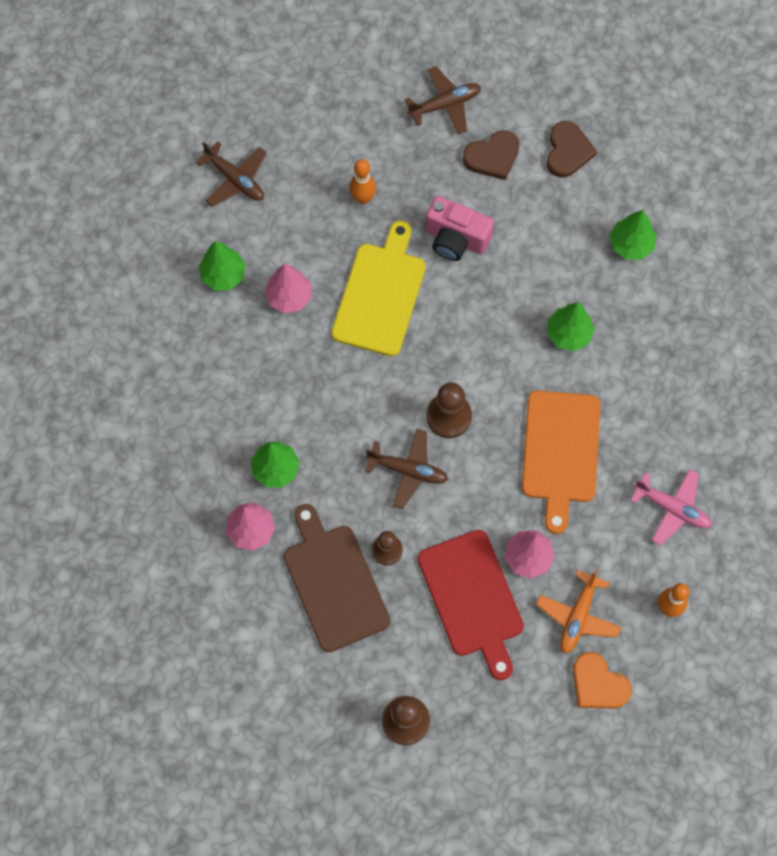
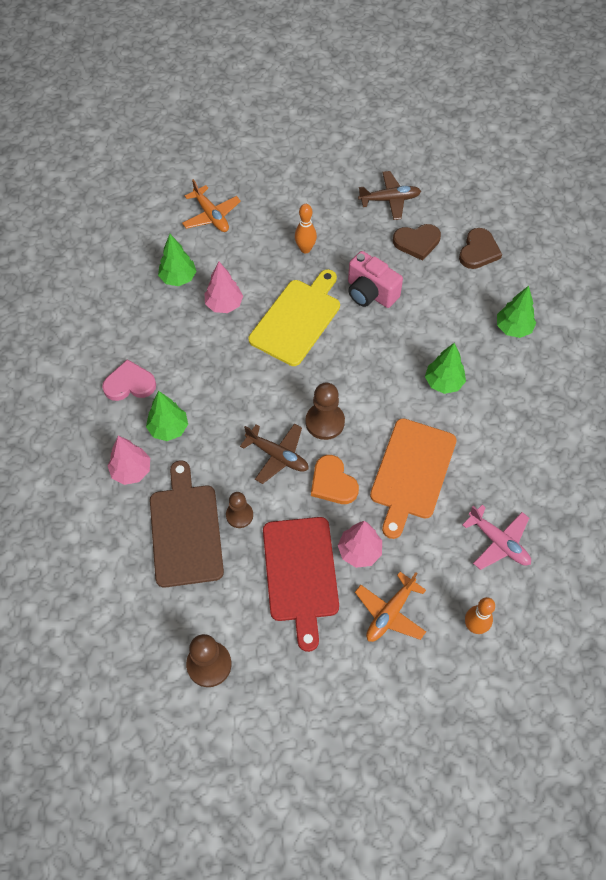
camera: 15 degrees right, 10 degrees down
brown plane [196,141,267,207] -> orange plane [182,179,241,232]
orange heart [573,652,632,708] -> orange heart moved to [311,455,359,504]
none -> pink heart [102,359,156,401]

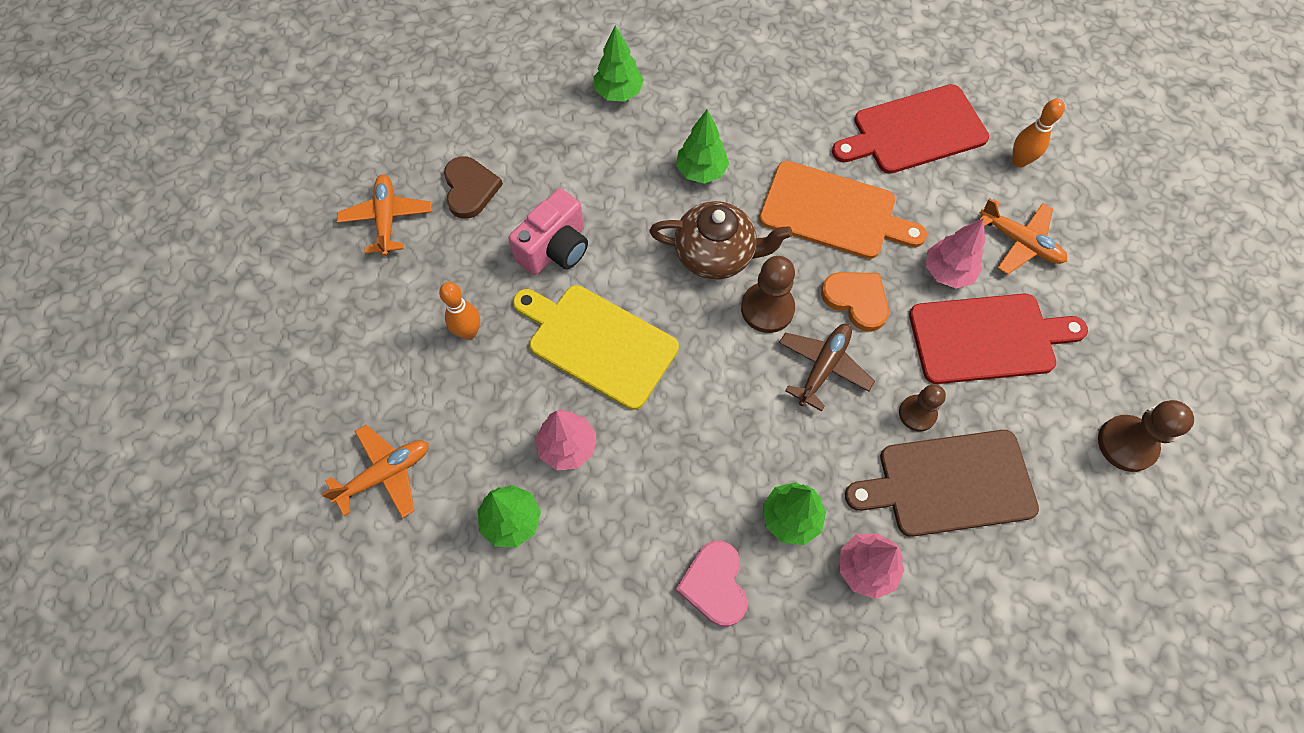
camera: 90 degrees left, 5 degrees up
orange heart [311,455,359,504] -> orange heart turned 105 degrees counterclockwise [821,272,889,332]
brown plane [358,171,421,220] -> orange plane [337,174,432,256]
brown heart [459,228,502,269] -> none
pink plane [462,505,531,570] -> red cutting board [832,84,989,174]
none -> brown teapot [649,201,792,279]

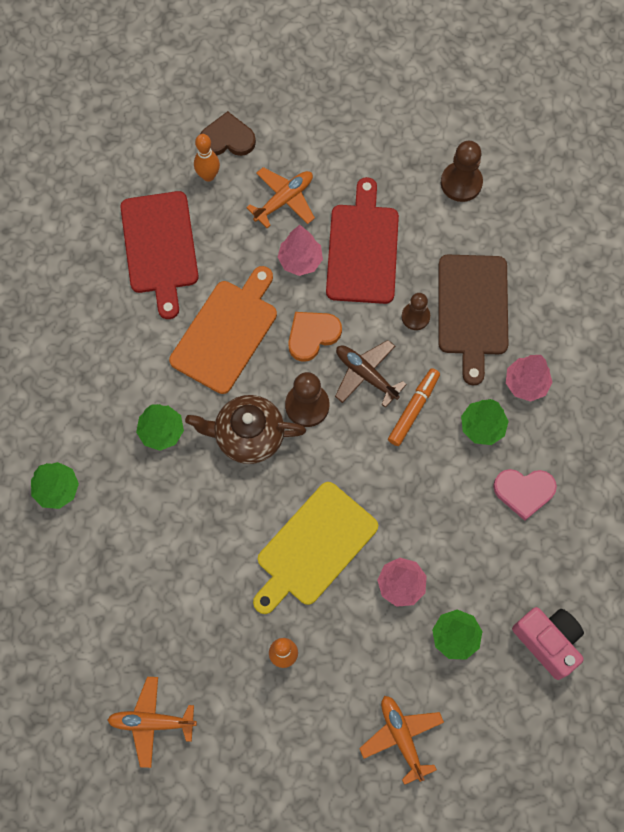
camera: 80 degrees left, 5 degrees up
brown heart [444,156,503,219] -> brown heart moved to [200,111,256,156]
pink camera [508,188,588,275] -> pink camera moved to [512,607,584,680]
brown teapot [649,201,792,279] -> brown teapot turned 105 degrees counterclockwise [185,395,306,464]
none -> orange marker [388,368,440,446]

